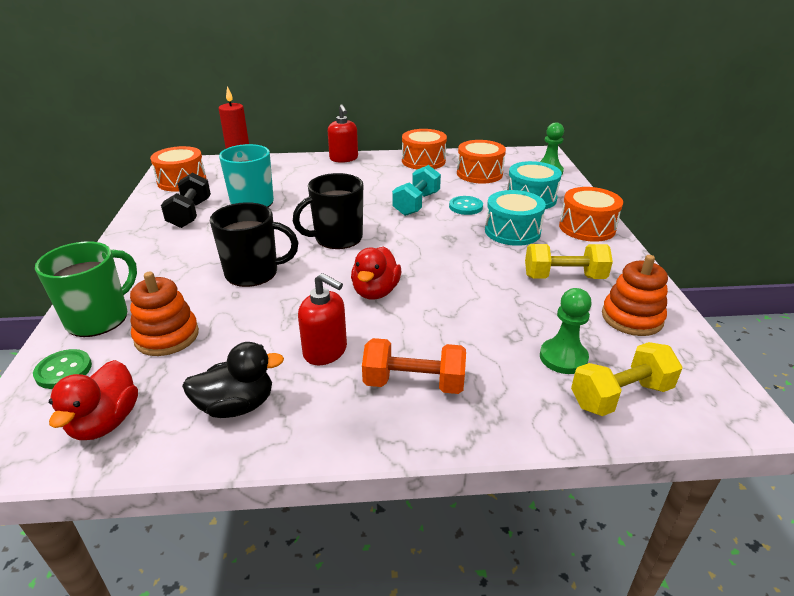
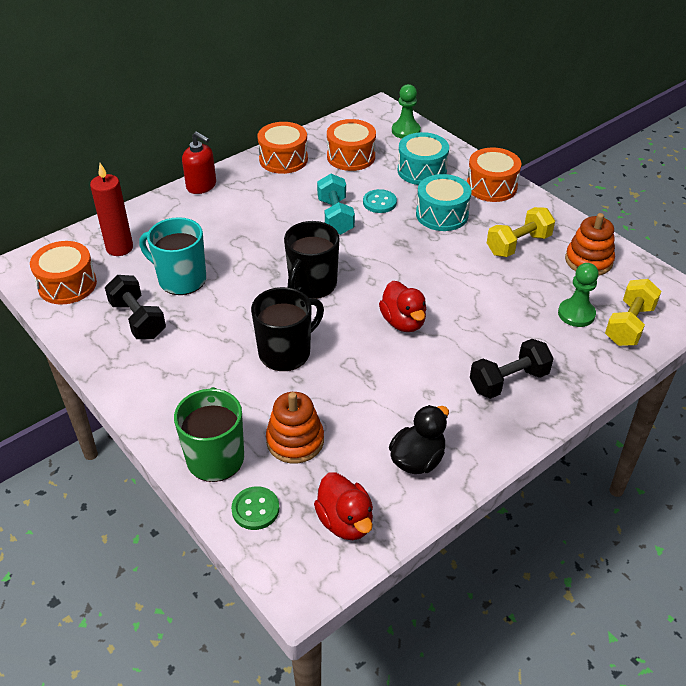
camera: 35 degrees left, 10 degrees up
red soap dispenser [298,273,347,365] -> none
orange dumbbell [362,338,466,394] -> black dumbbell [470,339,554,399]

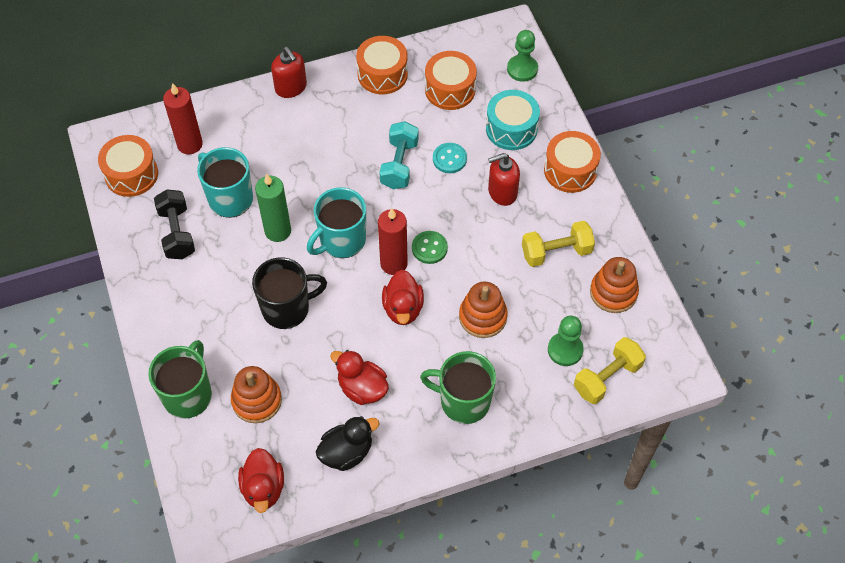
camera: 20 degrees right, 15 degrees up
green button [231,486,279,530] -> green button moved to [412,231,448,264]
black mug [284,221,339,299] -> turquoise mug [307,187,366,258]
turquoise drum [416,174,472,231] -> red soap dispenser [488,153,520,206]
black dumbbell [470,339,554,399] -> green mug [420,351,496,424]
none -> green candle [255,174,291,242]
none -> red duck [330,350,389,405]
none -> red candle [378,208,408,275]
none -> orange stacking toy [459,282,508,338]

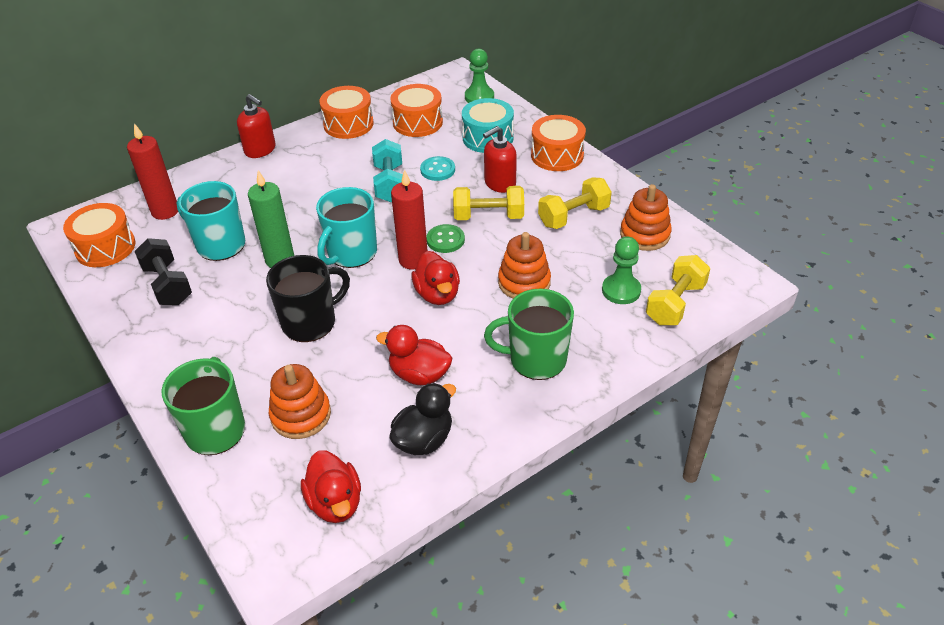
camera: 15 degrees left, 15 degrees down
none -> yellow dumbbell [453,186,524,220]

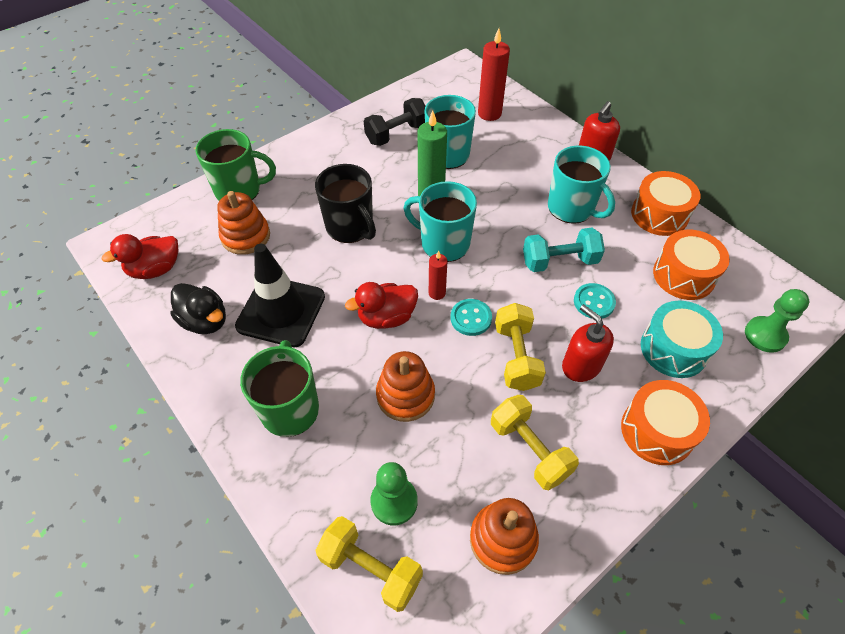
camera: 85 degrees right, 10 degrees up
orange drum [63,203,136,267] -> none
red duck [376,325,452,385] -> black traffic cone [235,244,325,347]
red candle [391,170,428,270] -> red candle [429,251,447,300], size x0.57
green button [426,224,465,253] -> turquoise button [451,299,492,336]
none -> turquoise mug [548,146,615,224]

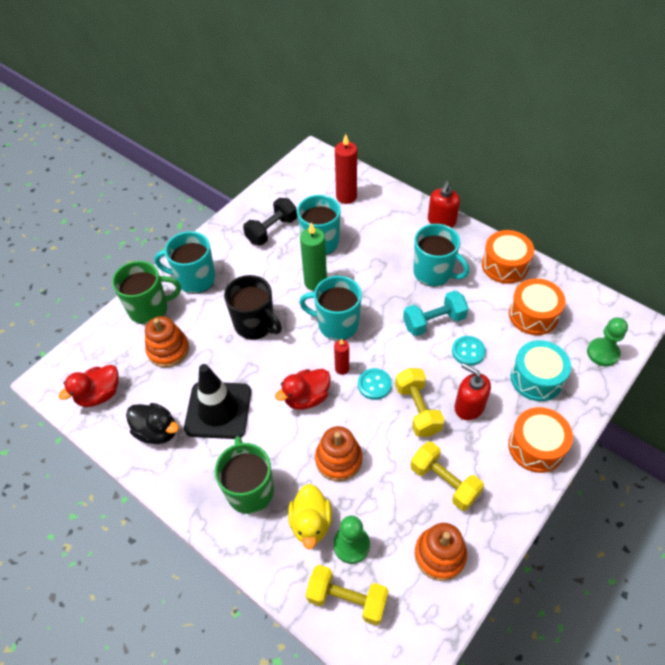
camera: 10 degrees left, 0 degrees up
none -> turquoise mug [154,231,216,294]
none -> yellow duck [288,484,332,550]

